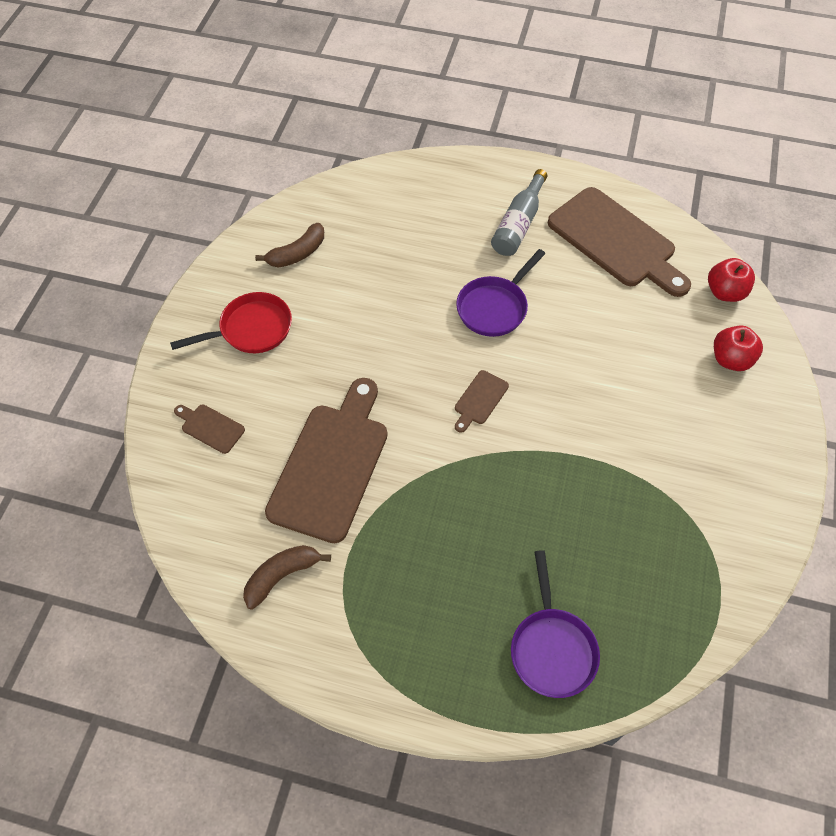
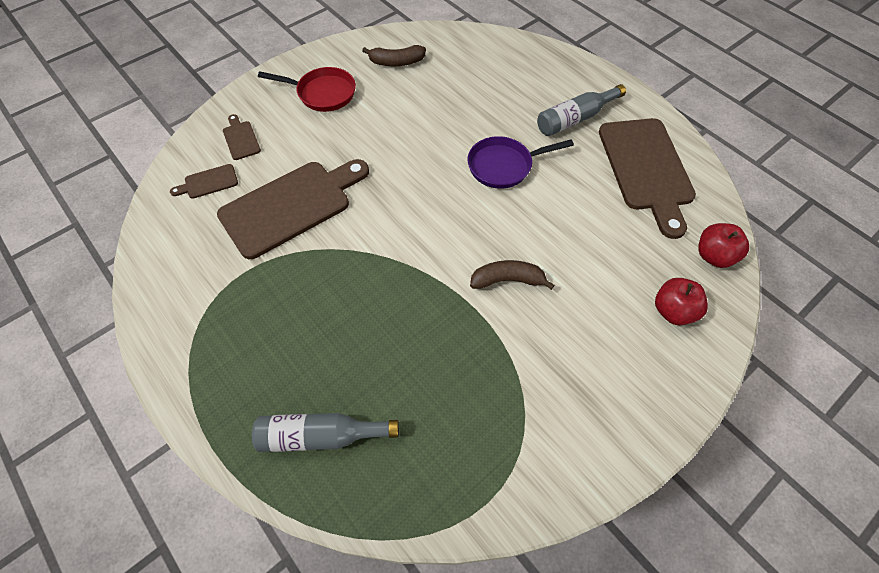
camera: 35 degrees right, 0 degrees up
brown banana [243,545,331,610] -> brown banana moved to [470,260,555,290]
brown cutting board [455,370,509,433] -> brown cutting board moved to [170,164,238,199]
purple pan [511,550,600,698] -> grey bottle [252,413,399,452]

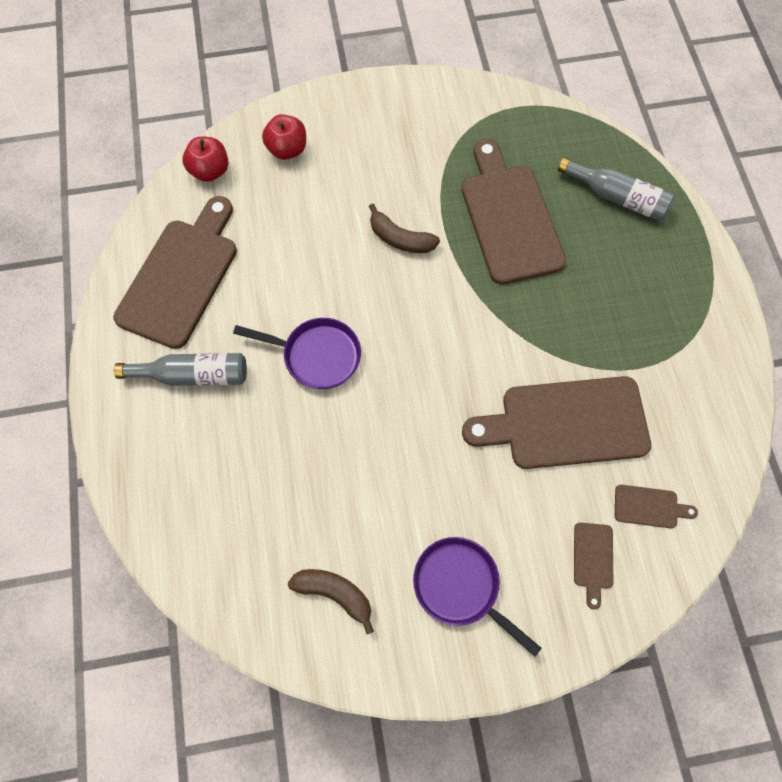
camera: 150 degrees left, 10 degrees up
red pan [258,67,356,112] -> purple pan [413,537,542,657]
none -> brown cutting board [461,139,566,285]

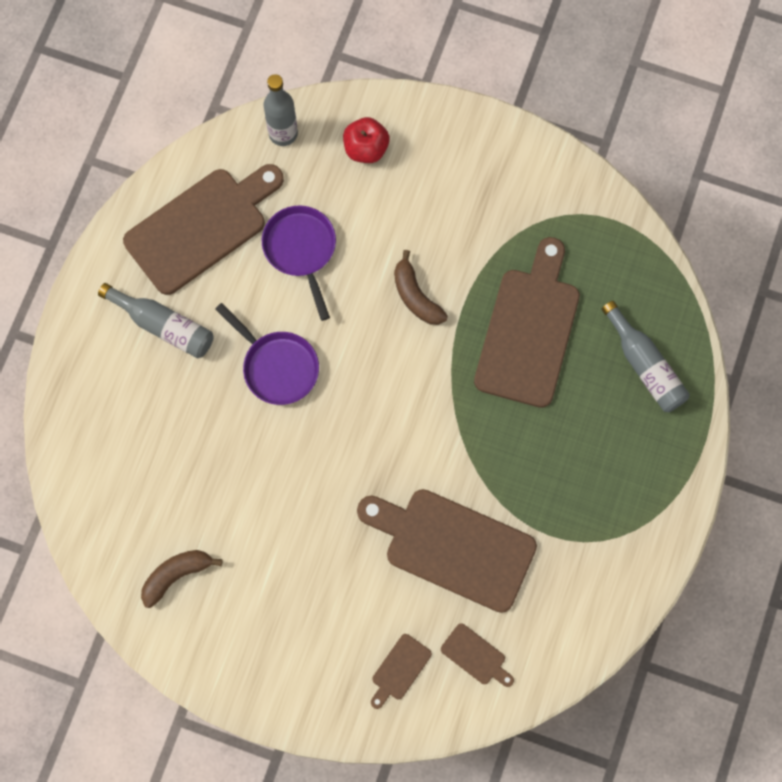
camera: 30 degrees right, 5 degrees up
red apple [183,137,228,182] -> grey bottle [264,74,298,146]
brown banana [288,569,374,634] -> brown banana turned 90 degrees counterclockwise [141,550,223,608]
purple pan [413,537,542,657] -> purple pan moved to [262,206,336,321]

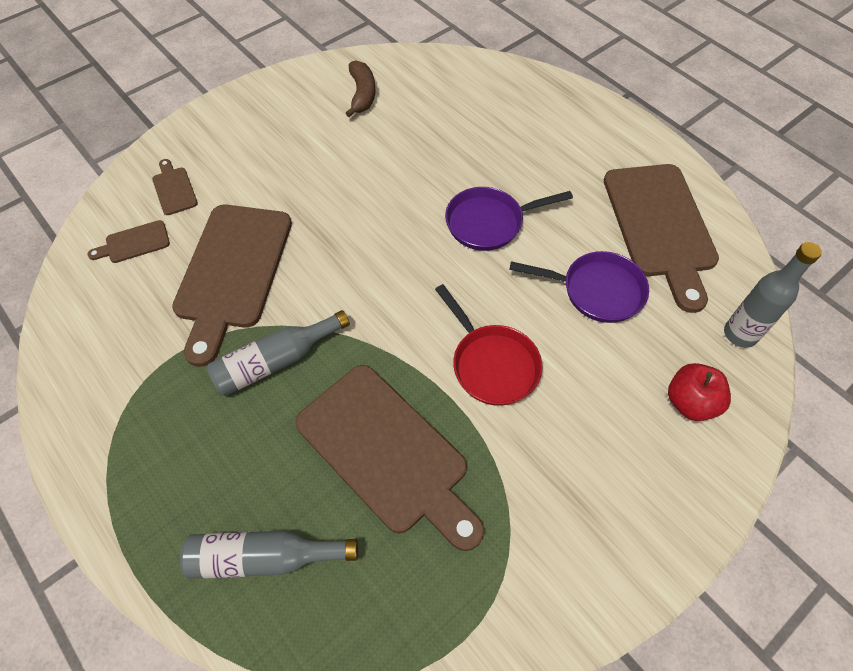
camera: 120 degrees right, 15 degrees down
grey bottle [98,283,214,358] -> grey bottle moved to [207,310,350,396]
brown cutting board [357,489,537,613] -> brown cutting board turned 135 degrees clockwise [172,205,292,367]
brown banana [394,250,448,325] -> red pan [435,284,543,406]

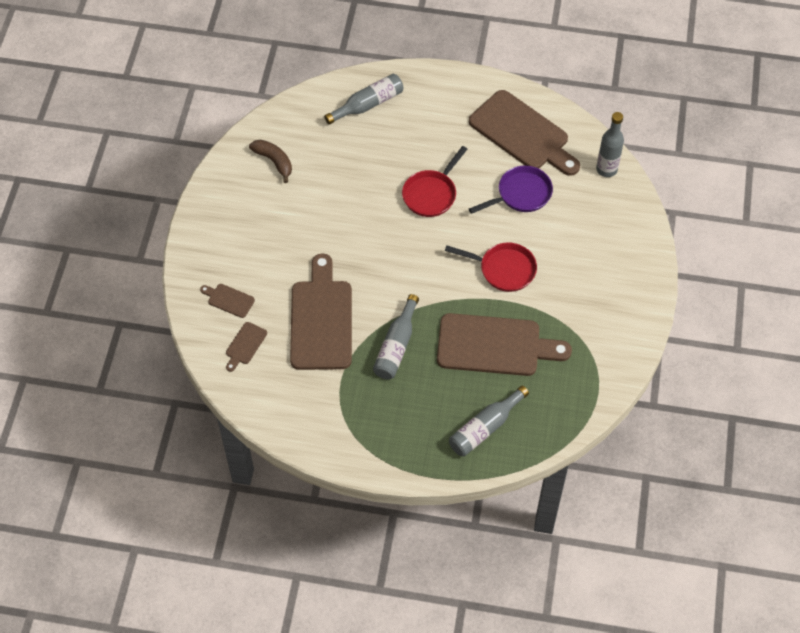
camera: 40 degrees left, 0 degrees up
brown cutting board [172,205,292,367] -> brown cutting board turned 150 degrees counterclockwise [290,254,352,370]
purple pan [445,187,573,251] -> red pan [402,146,467,217]
red apple [668,363,731,421] -> none
none -> grey bottle [324,74,403,124]

